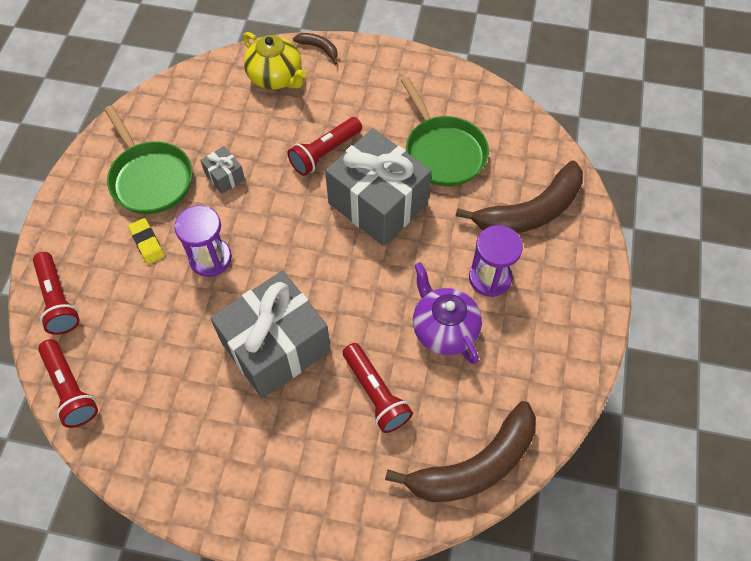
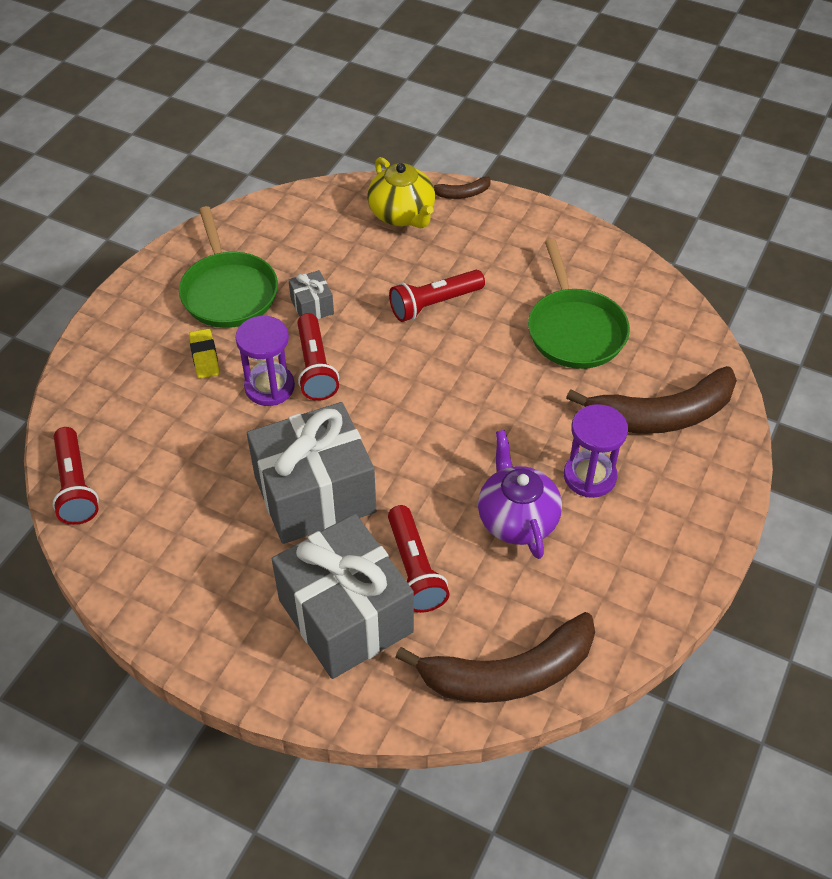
camera: 15 degrees right, 10 degrees down
red flashlight [33,252,80,335] -> red flashlight moved to [297,313,339,401]
brown banana [293,33,338,65] -> brown banana turned 120 degrees clockwise [434,177,491,199]
grey gift [325,128,432,246] -> grey gift moved to [272,514,414,679]

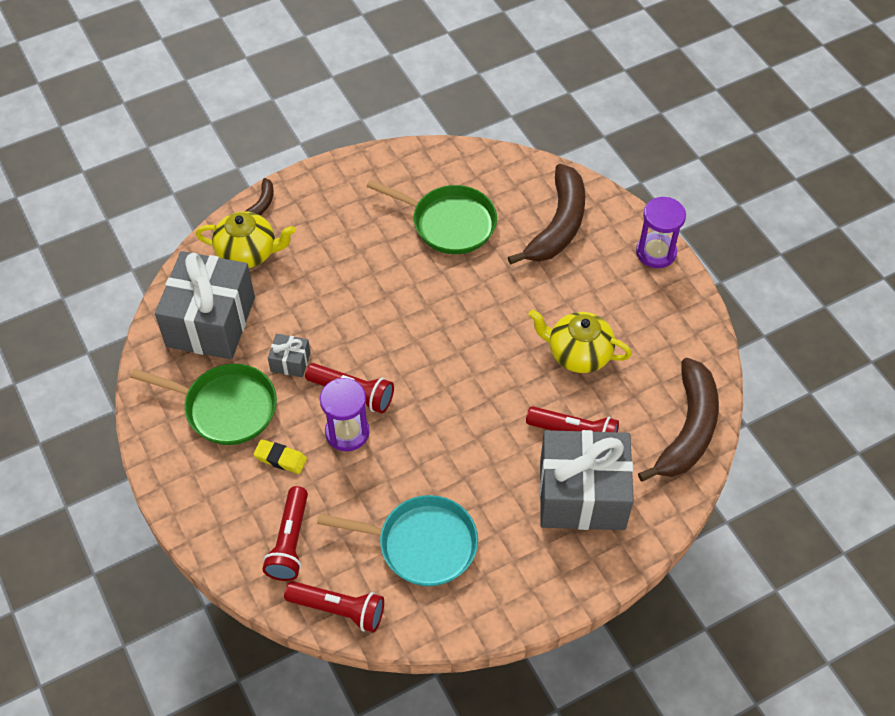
camera: 55 degrees left, 5 degrees up
grey gift [247,402,376,544] -> grey gift moved to [155,251,255,359]
red flashlight [389,270,485,322] -> red flashlight moved to [263,486,308,581]
purple teapot [478,430,562,559] -> yellow teapot [528,310,632,373]
purple hourglass [564,404,628,498] -> purple hourglass moved to [636,197,686,268]
none -> turquoise pan [317,495,478,586]

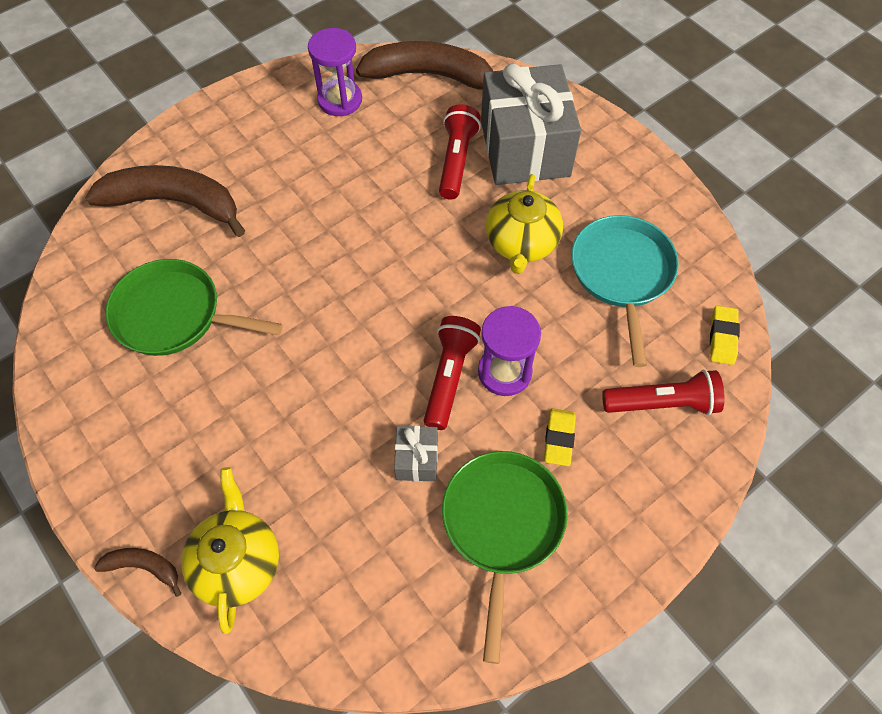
camera: 100 degrees left, 5 degrees up
grey gift [155,251,255,359] -> none
red flashlight [284,581,384,632] -> yellow eraser [710,306,740,365]
green pan [366,179,497,254] -> green pan turned 90 degrees counterclockwise [105,259,283,356]
yellow teapot [528,310,632,373] -> yellow teapot moved to [486,174,563,274]
purple hourglass [636,197,686,268] -> purple hourglass moved to [308,28,362,116]

